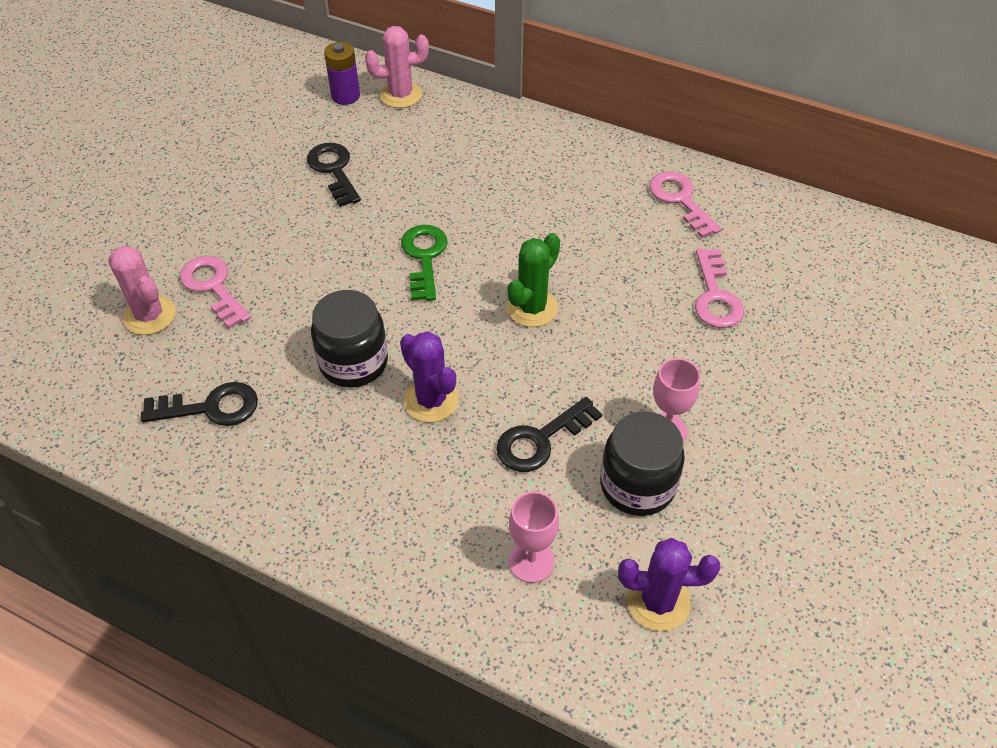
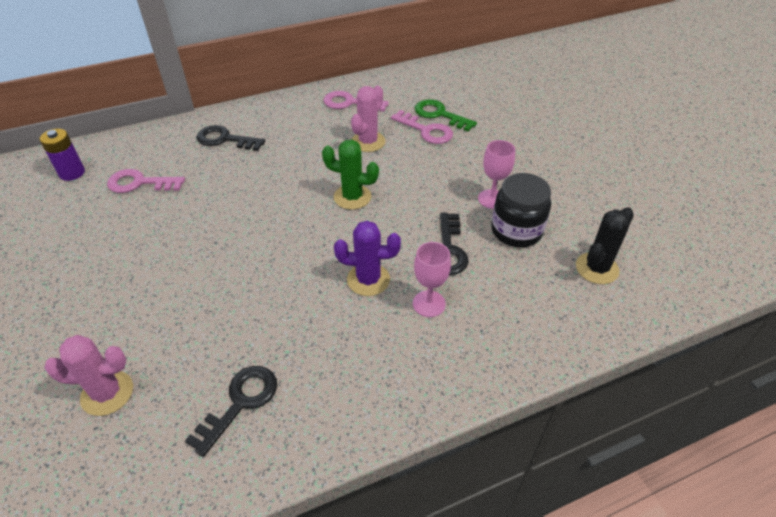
camera: 50 degrees left, 5 degrees down
pink key [180,256,251,329] -> pink key moved to [107,169,185,193]
black key [307,143,361,207] -> black key moved to [197,125,265,151]
black jar [311,290,388,388] -> none
pink cactus [365,26,429,108] -> pink cactus moved to [351,85,386,152]
green key [401,225,448,301] -> green key moved to [415,99,477,131]
green cactus [507,233,560,327] -> green cactus turned 60 degrees counterclockwise [322,140,379,210]
pink goblet [509,491,559,583] -> pink goblet moved to [413,242,451,317]
purple cactus [618,538,721,631] -> black cactus [576,207,634,284]

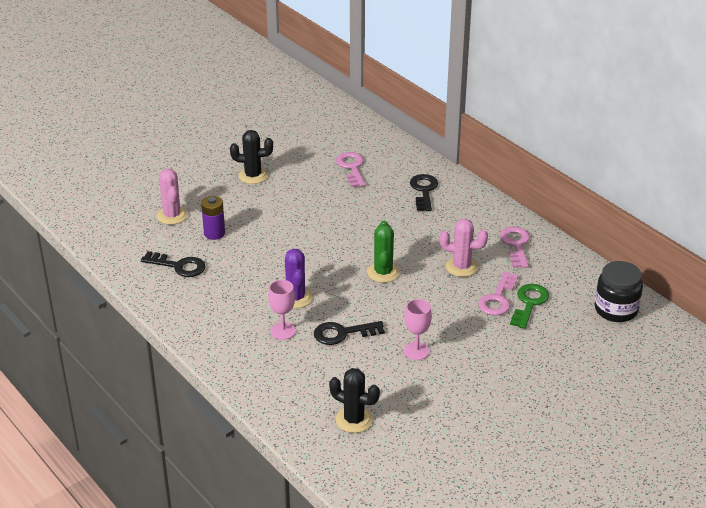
camera: 75 degrees right, 10 degrees down
purple battery [40,129,85,181] -> purple battery moved to [201,196,225,240]
black jar [491,173,551,247] -> black jar moved to [595,261,643,322]
none -> black cactus [230,130,273,184]

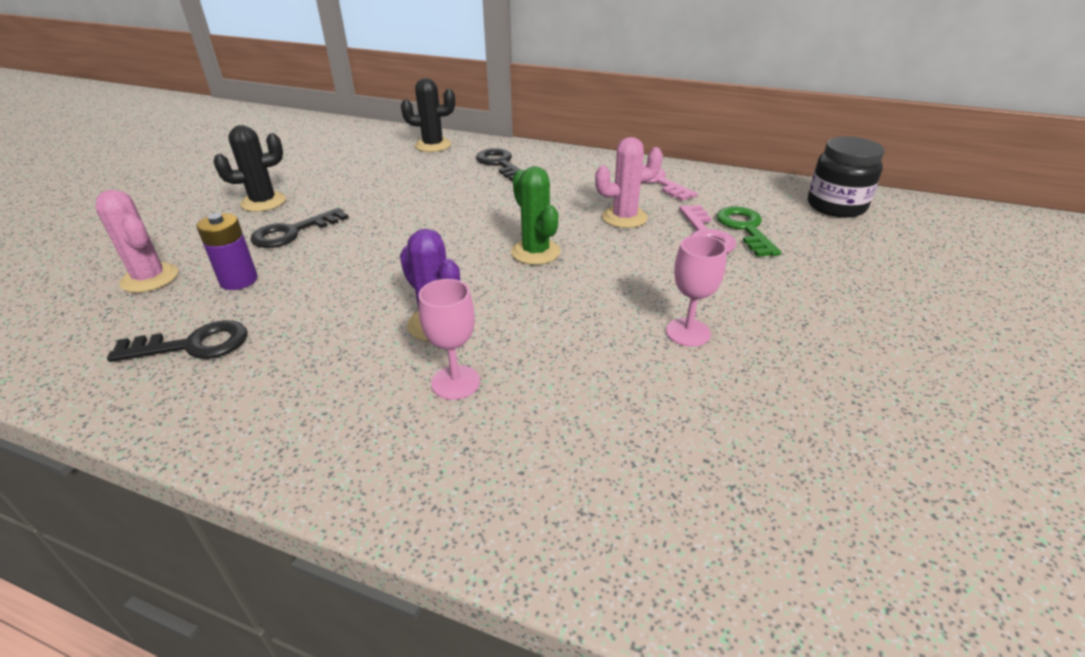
camera: 30 degrees left, 0 degrees up
black key [314,321,385,345] -> black key moved to [250,208,348,248]
black cactus [329,368,380,433] -> black cactus moved to [401,78,455,152]
pink key [336,152,366,187] -> none

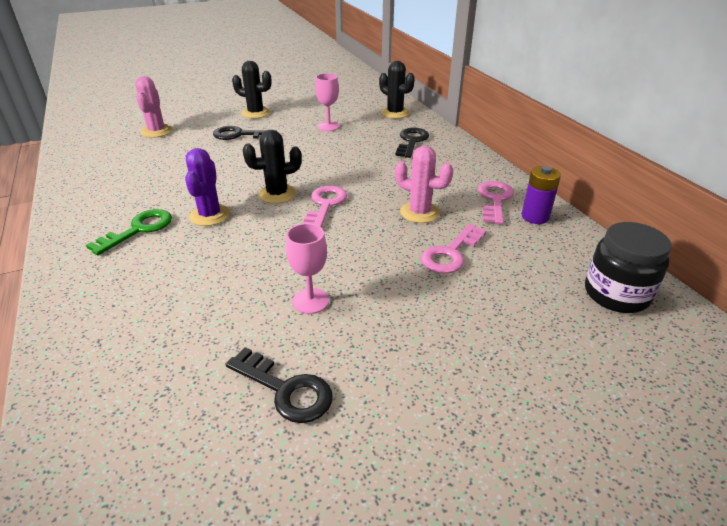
camera: 45 degrees right, 0 degrees up
black key [107,320,247,362] -> black key moved to [226,347,333,423]
purple battery [196,213,258,290] -> purple battery moved to [522,166,561,224]
pink goblet [419,279,480,400] -> pink goblet moved to [315,73,340,131]
green cactus [511,166,561,265] -> pink key [302,186,347,228]
green key [717,206,781,257] -> green key moved to [86,209,172,255]
none -> black cactus [243,130,302,204]

